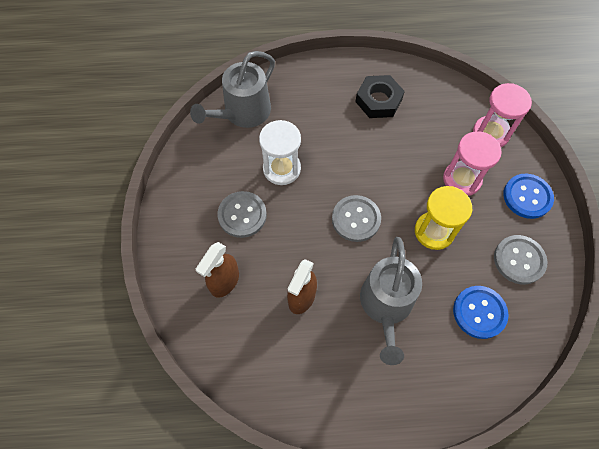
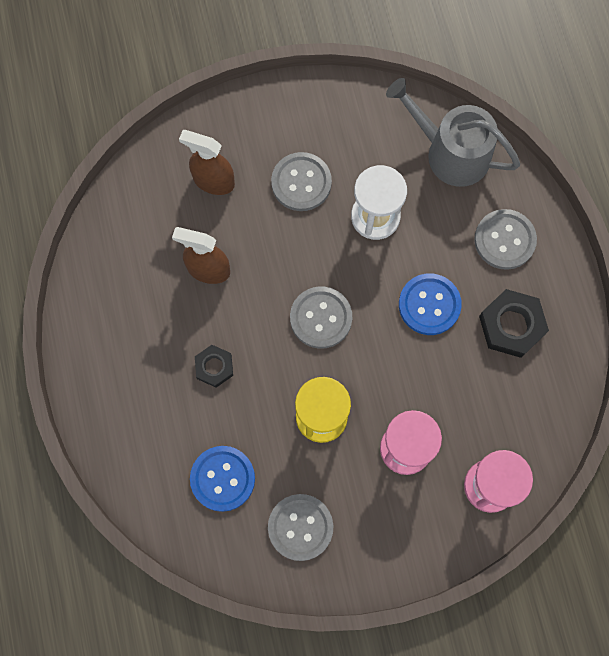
camera: 80 degrees right, 10 degrees up
grey watering can [360,237,422,365] -> black nut [195,345,233,387]
blue button [503,174,554,219] -> blue button moved to [399,274,462,335]
none -> grey button [474,209,537,270]

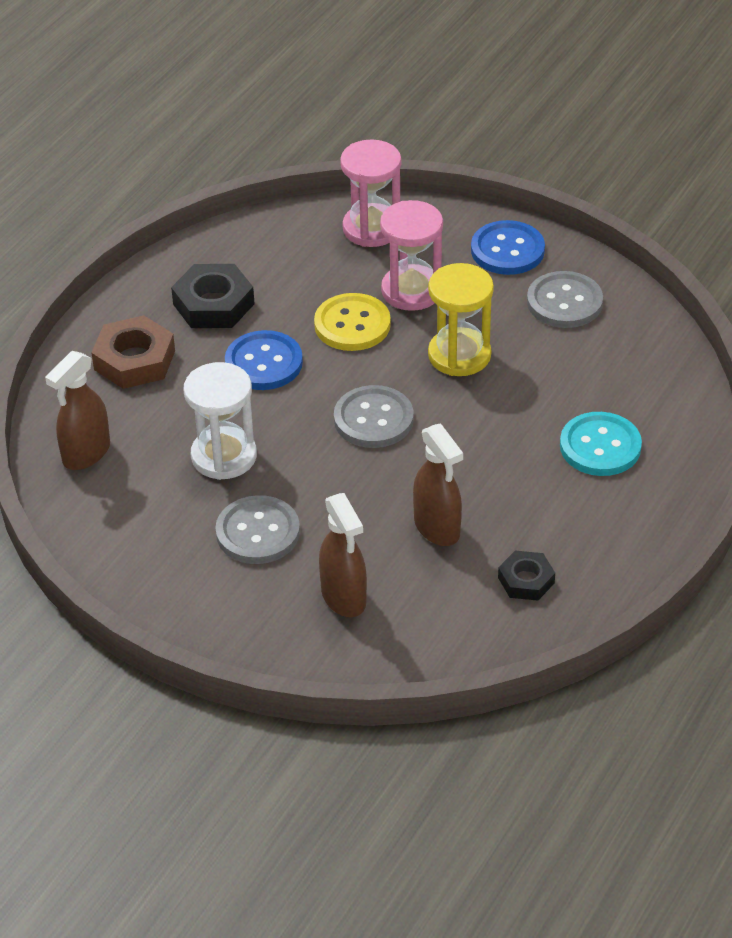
camera: 135 degrees left, 30 degrees down
blue button [190,446,255,512] -> blue button moved to [471,220,545,275]
black nut [195,345,233,387] -> black nut moved to [498,551,555,601]
grey watering can [386,78,520,187] -> brown spray bottle [45,351,110,470]
grey button [474,209,537,270] -> brown nut [92,315,175,389]
none -> yellow button [314,293,391,351]
none -> turquoise button [560,412,642,476]

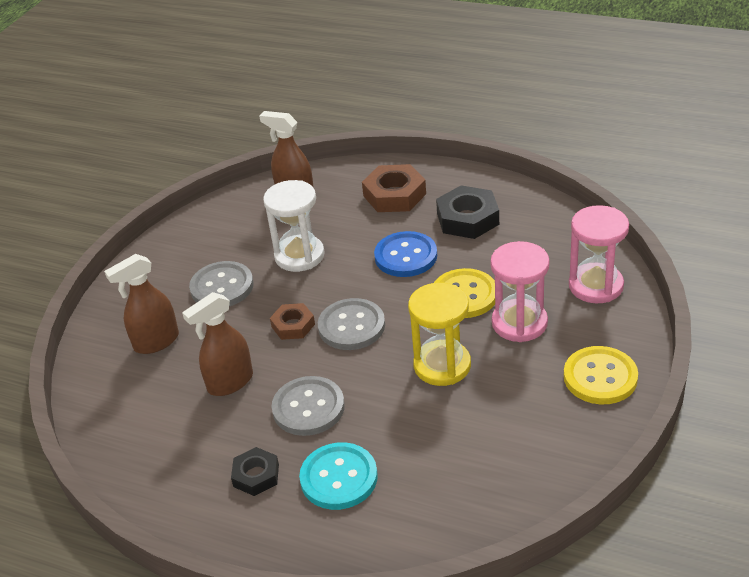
camera: 85 degrees right, 5 degrees down
blue button [471,220,545,275] -> yellow button [564,346,638,404]
black nut [498,551,555,601] -> black nut moved to [231,447,279,496]
grey button [527,271,603,328] -> grey button moved to [272,376,345,436]
none -> brown nut [270,303,315,340]

